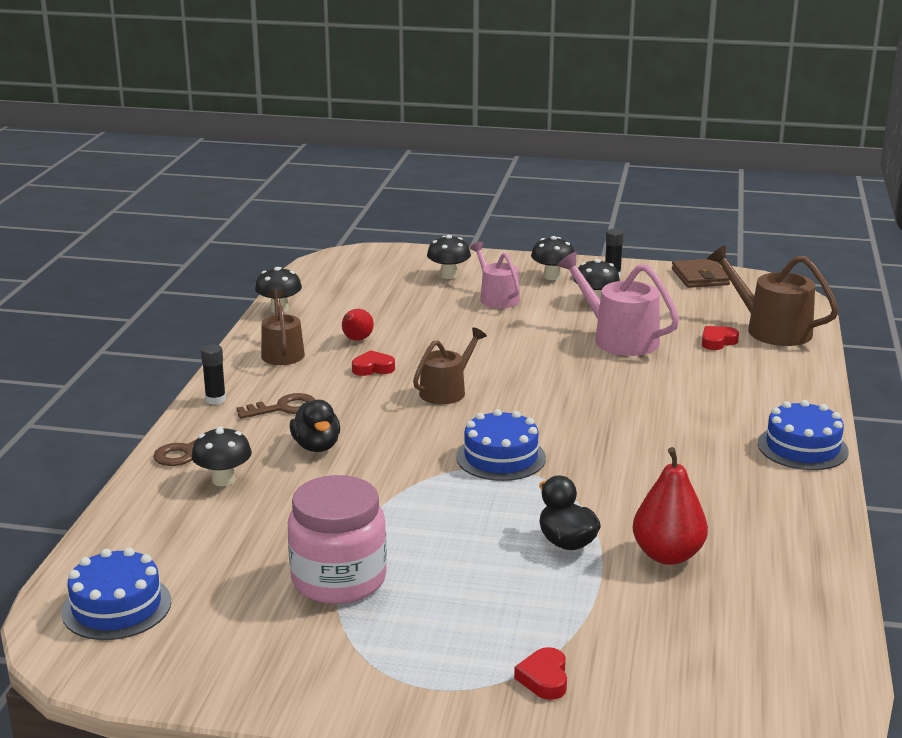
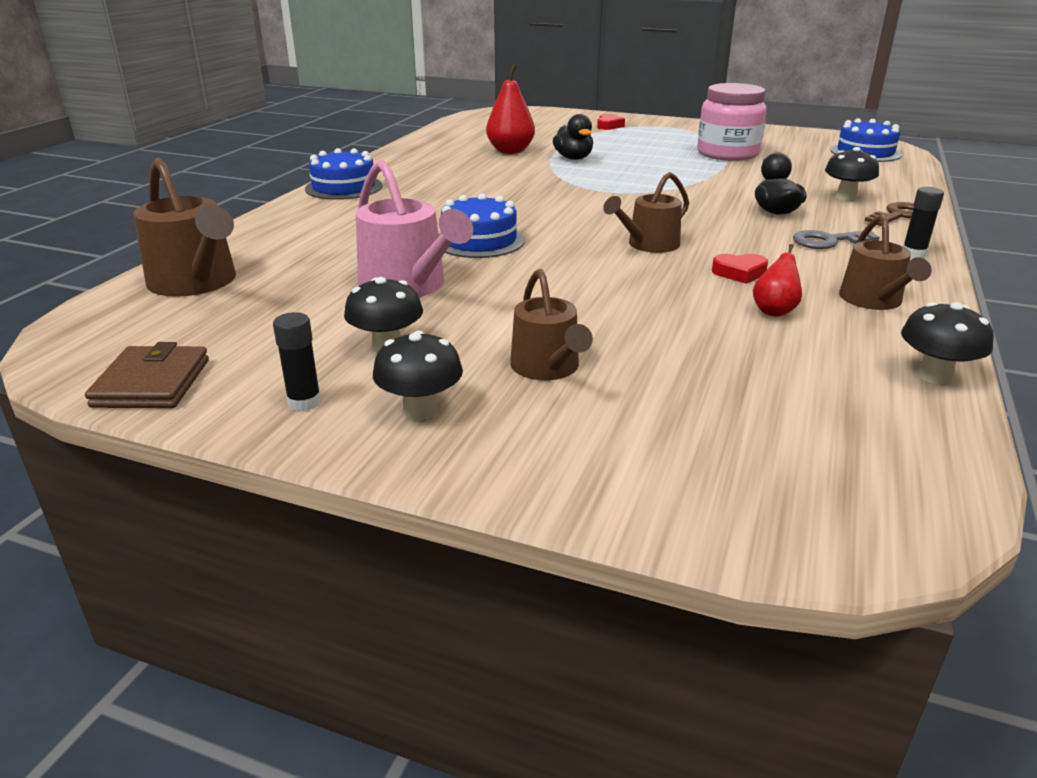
camera: 170 degrees left, 5 degrees up
brown key [237,393,315,419] -> grey key [793,230,880,249]
black mushroom [427,235,471,279] -> none
blue cake [456,409,546,481] -> blue cake moved to [439,193,525,258]
pink watering can [470,242,520,308] -> brown watering can [510,269,593,380]
red heart [702,326,739,350] -> none

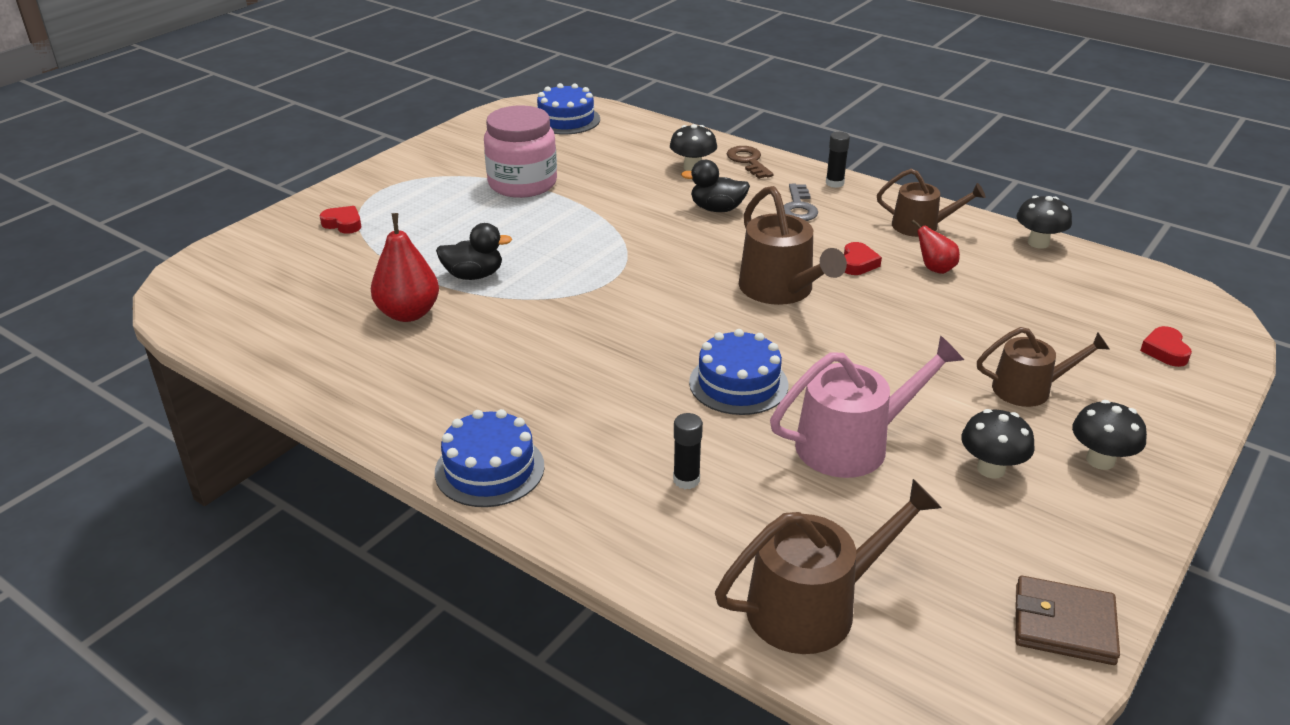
camera: 75 degrees left, 5 degrees up
black glue stick [273,312,321,412] -> black glue stick moved to [673,413,703,489]
brown watering can [603,172,689,253] -> brown watering can [739,186,847,305], size x1.51
none -> red heart [1140,326,1192,367]

